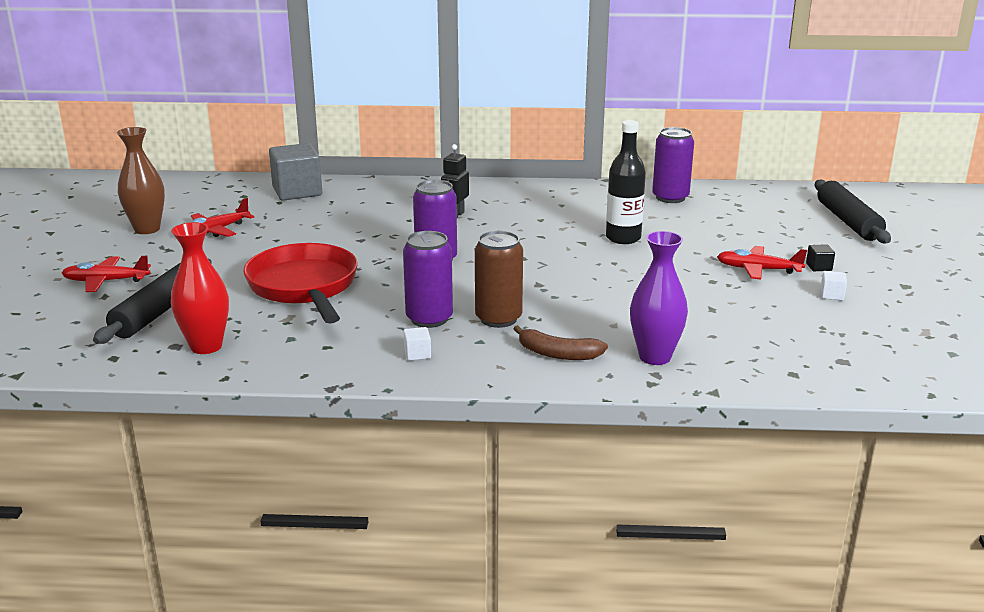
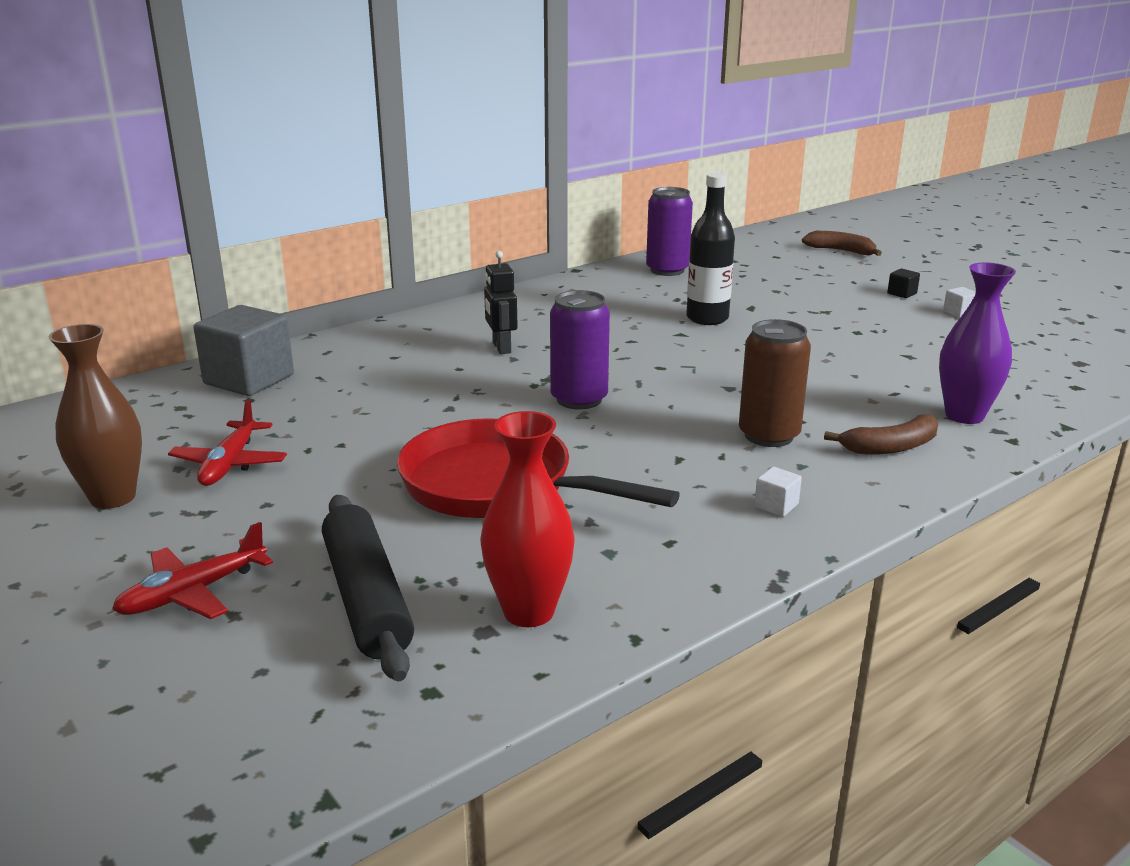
camera: 40 degrees left, 0 degrees up
purple can [403,231,453,328] -> none
red plane [717,246,807,280] -> none
black rolling pin [815,179,891,244] -> brown banana [802,231,882,256]

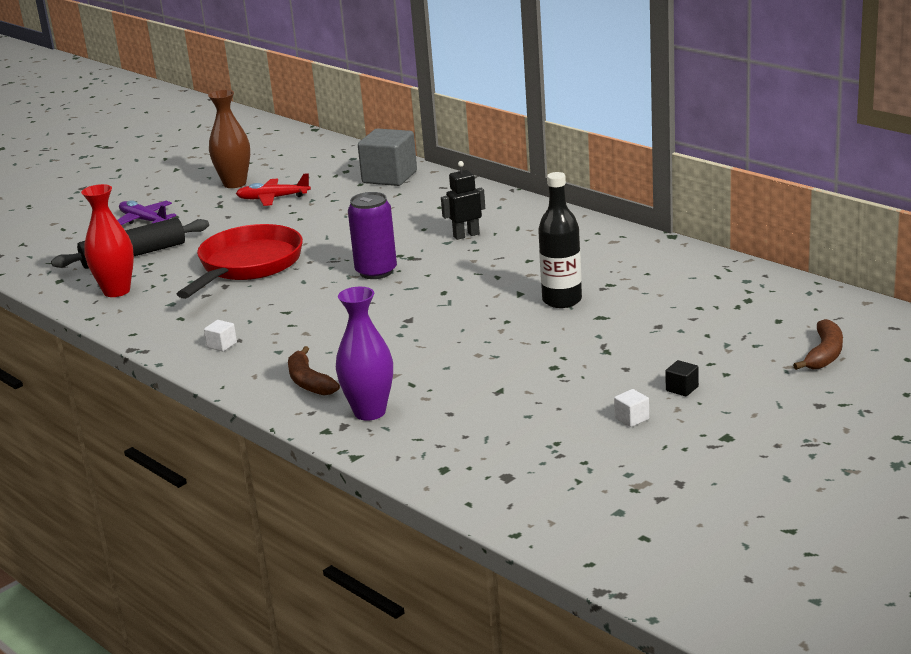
camera: 85 degrees right, 0 degrees up
red plane [112,522,273,619] -> purple plane [117,200,176,225]
purple can [646,187,693,276] -> none
brown can [739,319,811,447] -> none

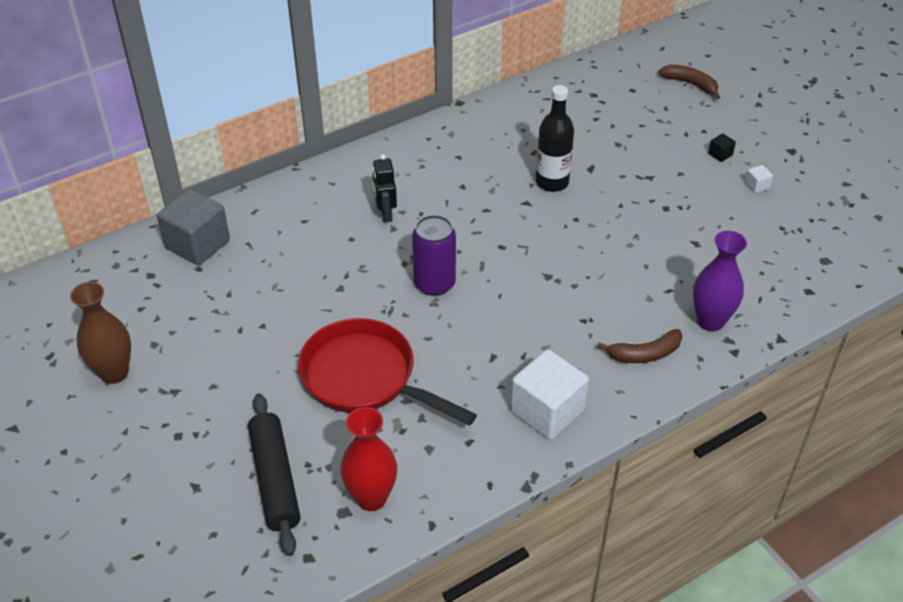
camera: 80 degrees left, 20 degrees up
purple plane [117,200,176,225] -> none
white cube [204,320,237,351] -> white cube [511,349,589,440], size x2.45
red plane [236,173,311,206] -> none

